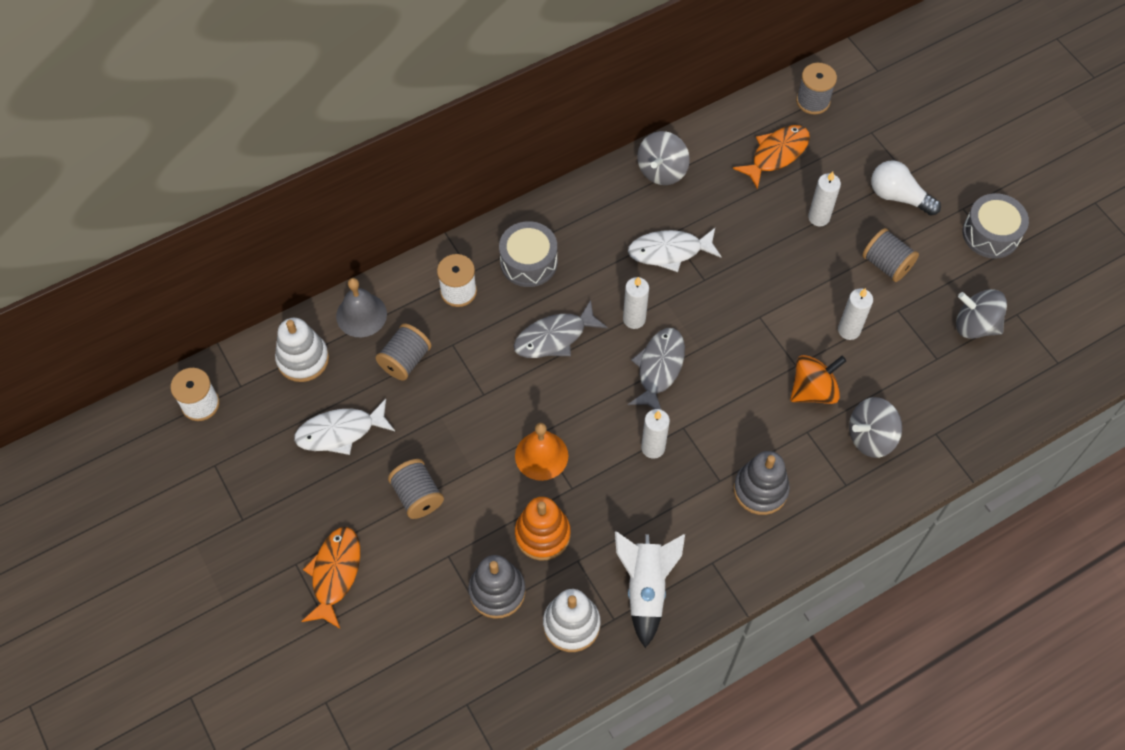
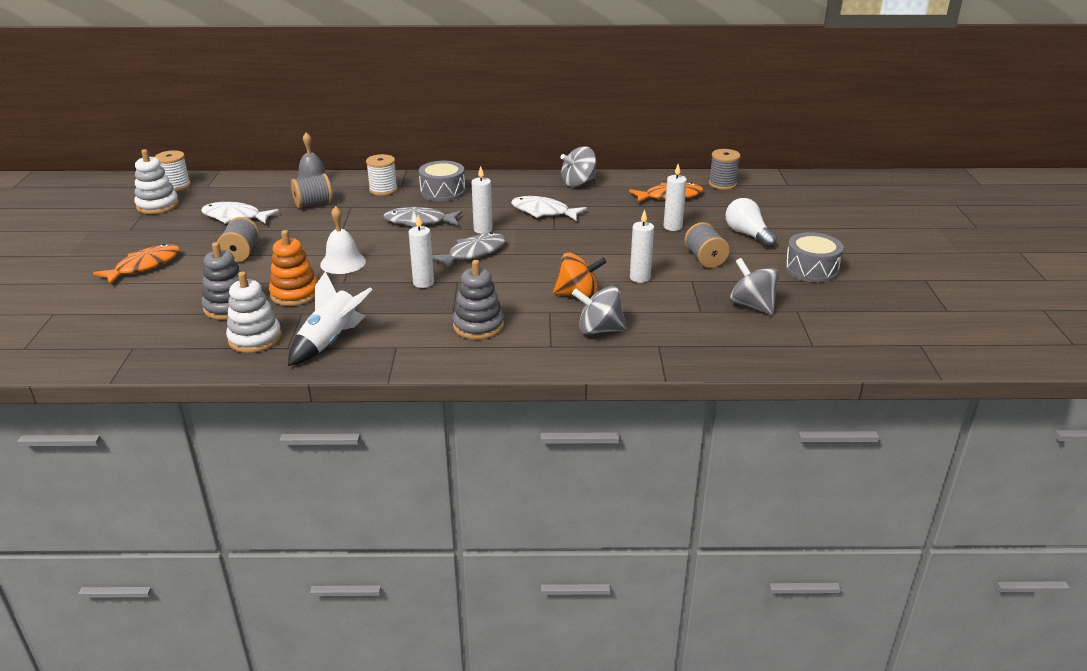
camera: 30 degrees right, 30 degrees down
white stacking toy [275,318,329,382] -> white stacking toy moved to [134,149,179,214]
orange bell [515,423,568,481] -> white bell [320,206,366,274]

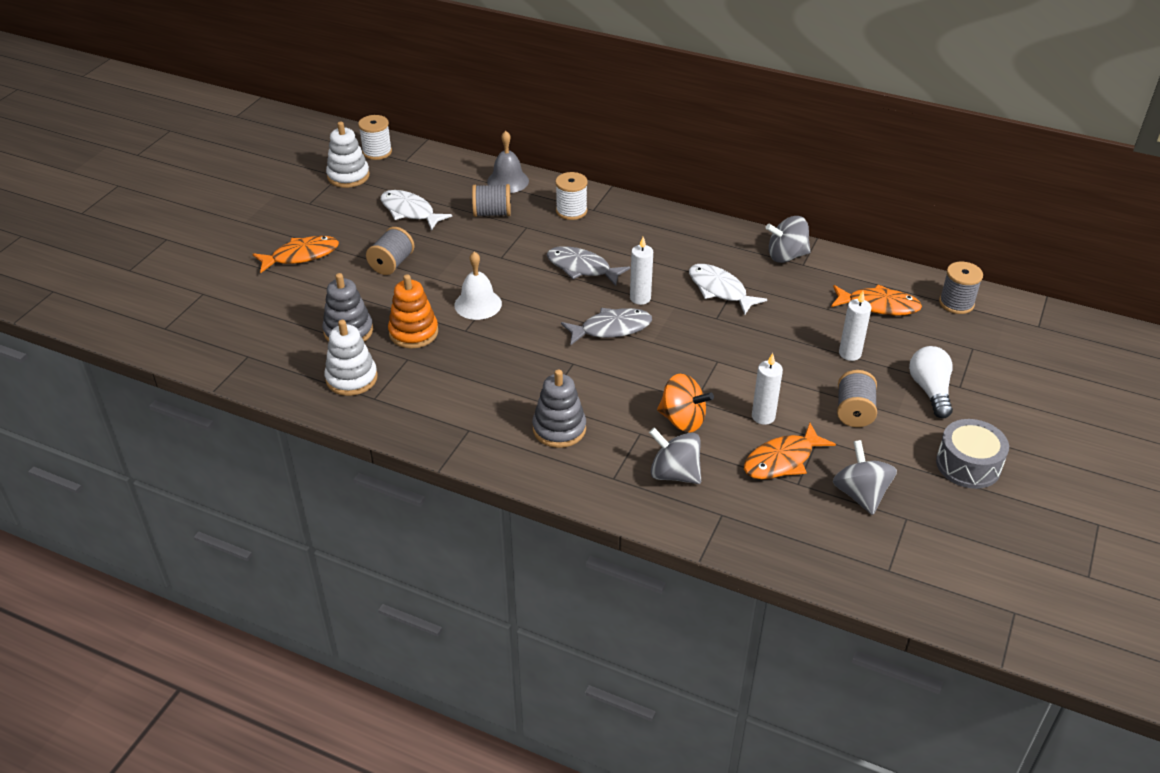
camera: 25 degrees right, 10 degrees up
white rocket [288,272,373,366] -> none
white candle [409,215,434,288] -> none
grey drum [419,161,465,201] -> none
none -> orange fish [744,423,836,479]

